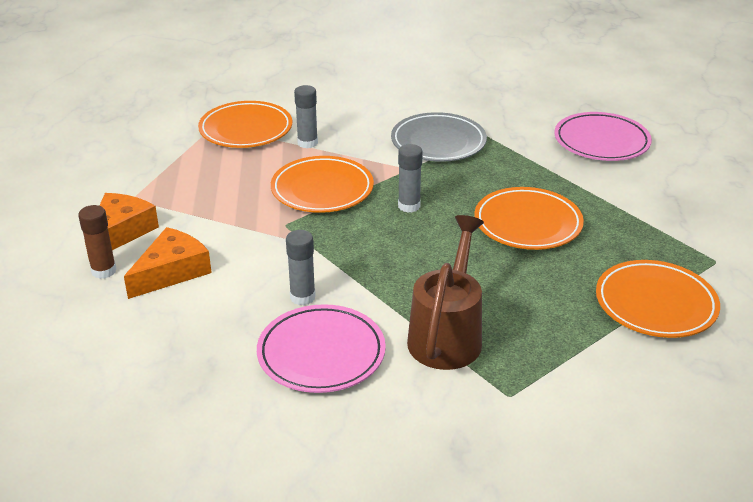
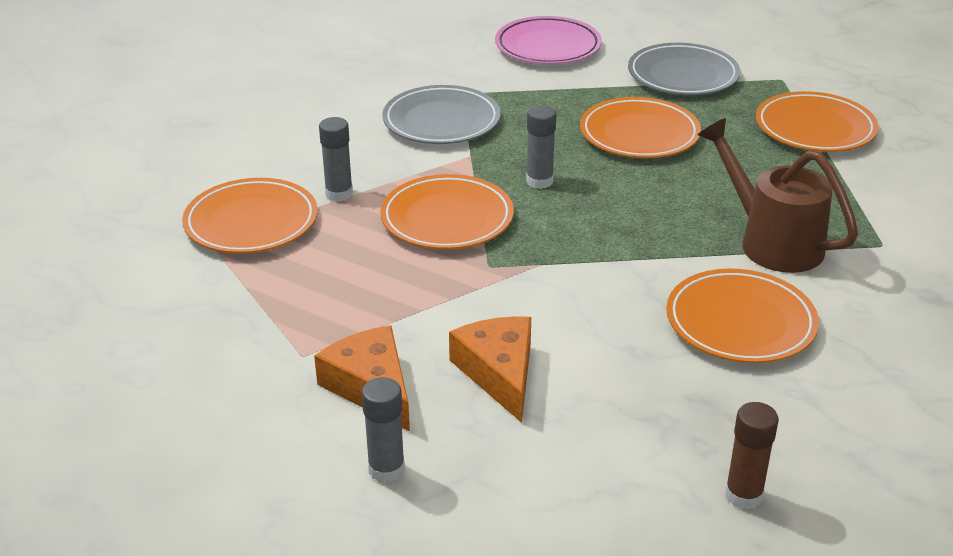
camera: 55 degrees left, 0 degrees up
brown glue stick [78,205,117,279] -> brown glue stick moved to [725,402,779,509]
pink plate [257,304,386,393] -> orange plate [666,268,819,363]
grey glue stick [286,230,316,305] -> grey glue stick moved to [362,377,405,483]
none -> grey plate [628,43,740,95]

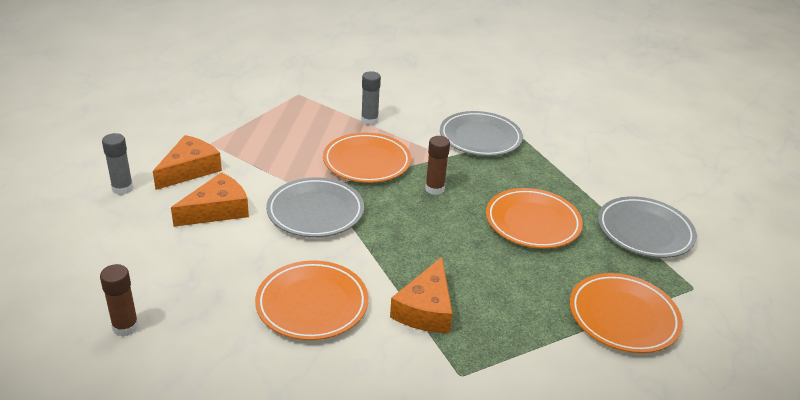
camera: 65 degrees right, 0 degrees up
orange plate [182,178,318,254] -> none
pink plate [495,16,602,64] -> none
grey glue stick [526,105,556,189] -> brown glue stick [425,136,450,195]
brown watering can [698,118,858,273] -> orange cheese [390,257,453,333]
none -> grey plate [266,177,364,237]

